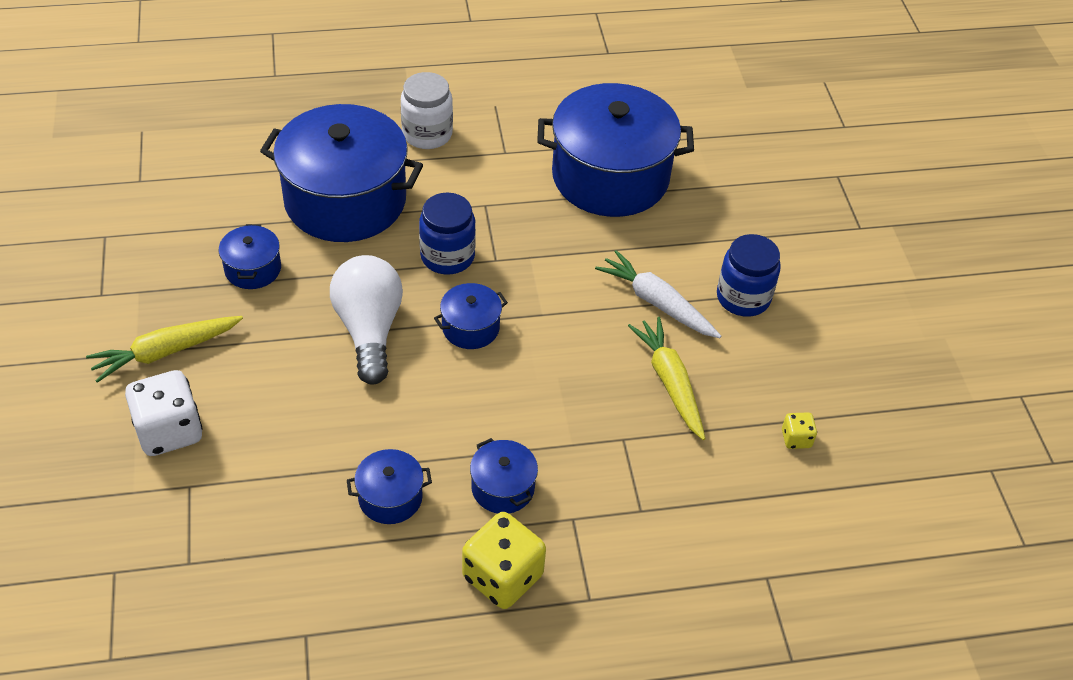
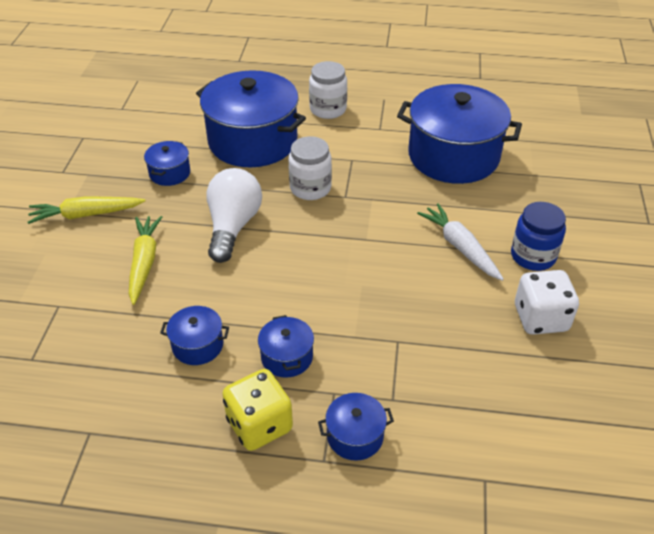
camera: 20 degrees right, 5 degrees down
white dice [125,370,203,456] -> white dice moved to [515,270,579,335]
blue jar [419,193,476,274] -> white jar [288,136,332,200]
blue pot [434,283,508,349] -> blue pot moved to [318,393,394,461]
yellow carrot [628,317,706,440] -> yellow carrot moved to [129,216,162,305]
yellow dice [782,412,817,449] -> none

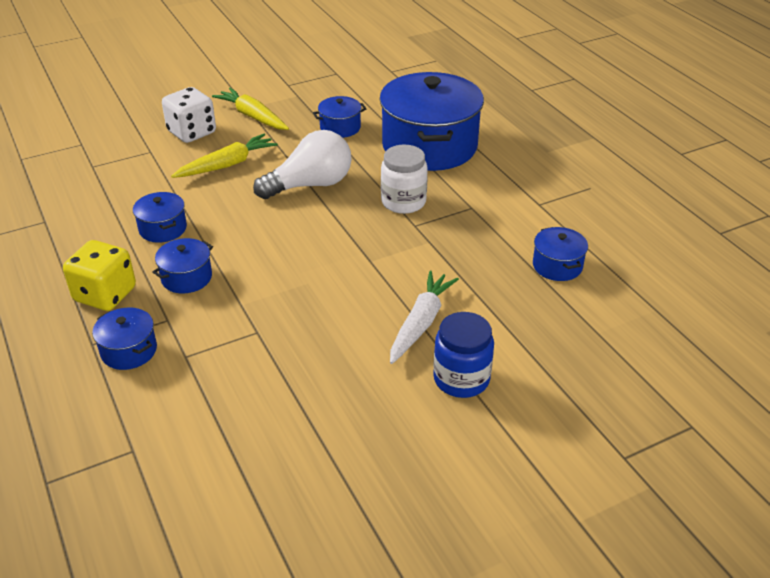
camera: 55 degrees right, 5 degrees down
white jar [309,61,347,119] -> none
blue pot [397,84,522,184] -> blue pot [533,227,588,281], size x0.44
white dice [515,270,579,335] -> white dice moved to [162,87,216,143]

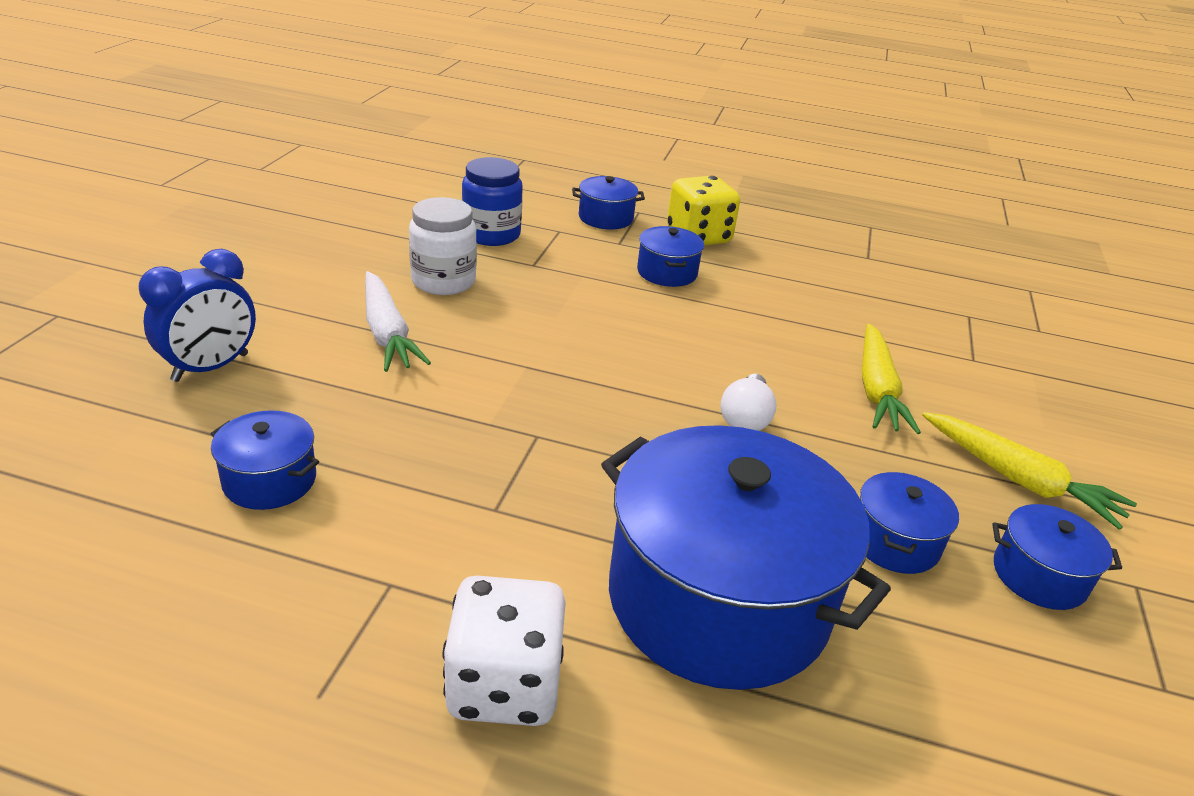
camera: 130 degrees right, 5 degrees down
blue pot [133,192,187,243] -> blue pot moved to [992,504,1122,610]
white dice [162,87,216,143] -> white dice moved to [442,575,566,726]
yellow carrot [212,88,289,130] -> yellow carrot turned 45 degrees clockwise [922,412,1137,530]
white light bulb [253,130,352,199] -> white light bulb [720,374,777,431], size x0.56
white jar [381,145,428,214] -> white jar moved to [409,197,477,295]
blue jar [433,312,494,398] -> blue jar moved to [462,157,523,246]
none -> blue clock [139,249,256,382]

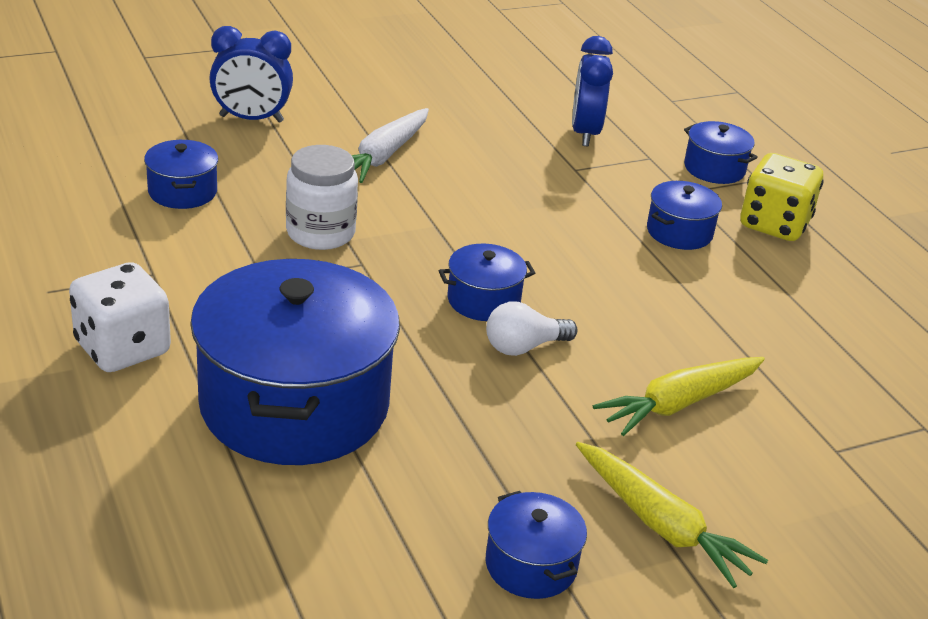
camera: 50 degrees right, 0 degrees up
white jar [409,197,477,295] -> white jar moved to [286,145,358,250]
blue jar [462,157,523,246] -> blue clock [572,36,613,146]
blue pot [860,472,959,574] -> blue pot moved to [439,244,535,321]
yellow carrot [922,412,1137,530] -> yellow carrot turned 45 degrees counterclockwise [576,442,768,588]

